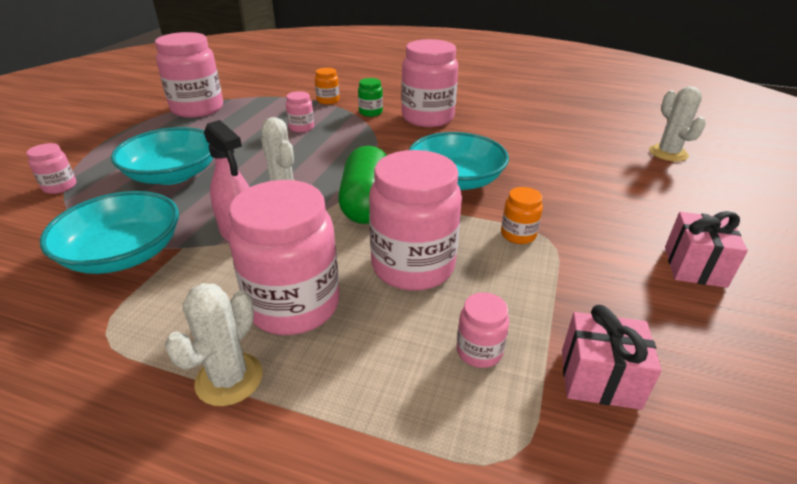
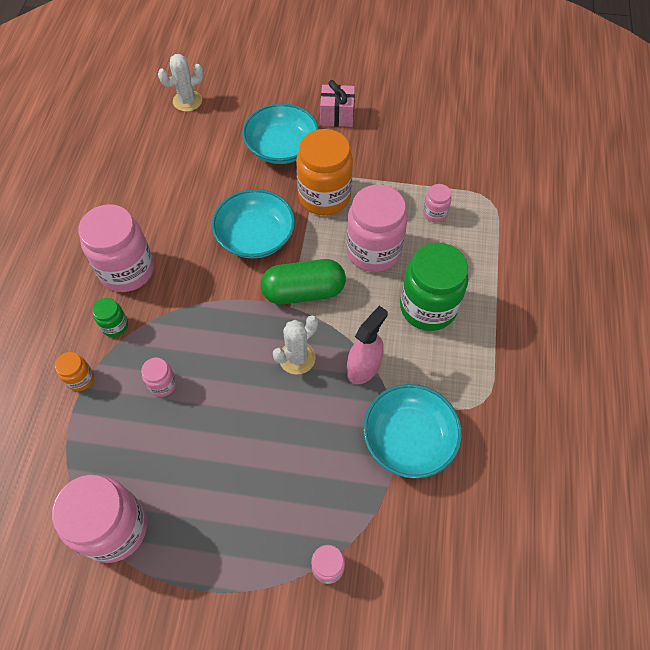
camera: 100 degrees left, 25 degrees up
turquoise bowl [111,127,213,185] -> turquoise bowl moved to [242,103,319,164]
white cactus [165,283,263,406] -> none
pink jar [229,180,339,335] -> green jar [400,243,468,331]
orange jar [501,187,543,244] -> orange jar [296,129,353,215], size x2.17
pink gift [562,305,662,410] -> none

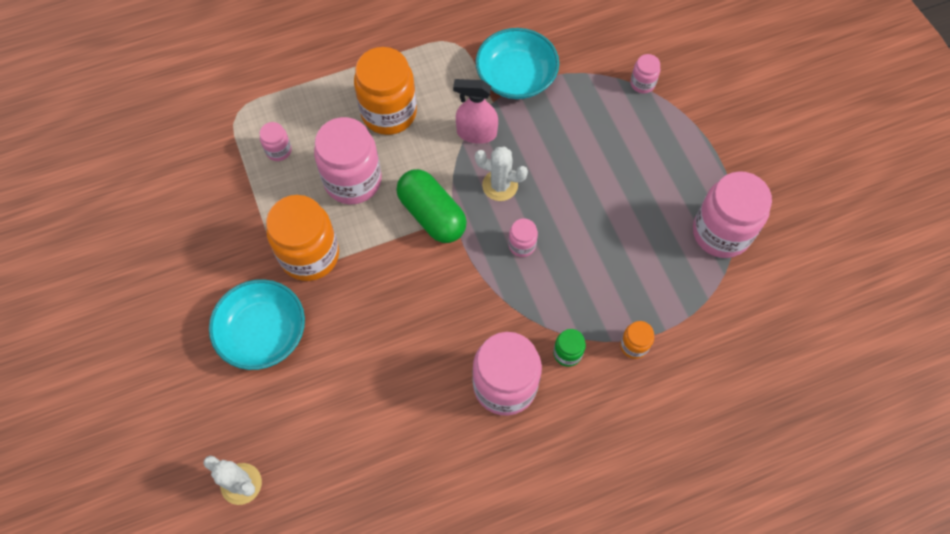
camera: 120 degrees left, 5 degrees up
pink jar [141,358,177,397] -> pink jar moved to [508,218,538,257]
turquoise bowl [212,189,295,259] -> none
pink gift [320,80,355,127] -> none
green jar [400,243,468,331] -> orange jar [354,47,417,135]

